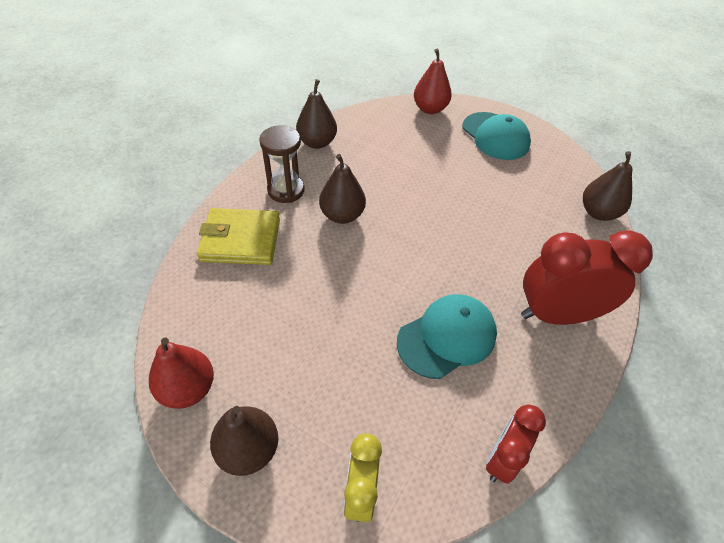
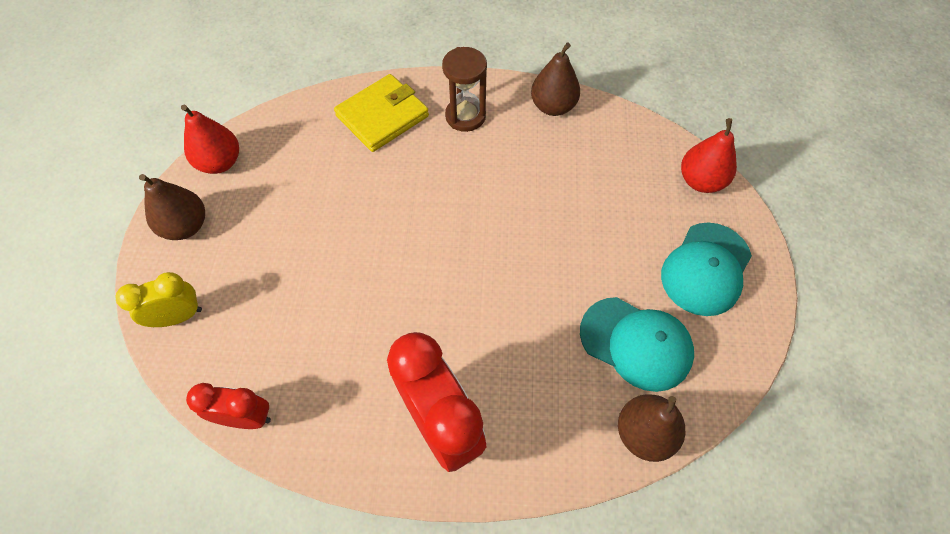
camera: 65 degrees right, 10 degrees up
yellow wallet [197,208,280,265] -> yellow wallet turned 75 degrees clockwise [334,74,429,152]
brown pear [319,154,366,224] -> none
turquoise cap [397,294,497,379] -> turquoise cap moved to [580,297,694,392]

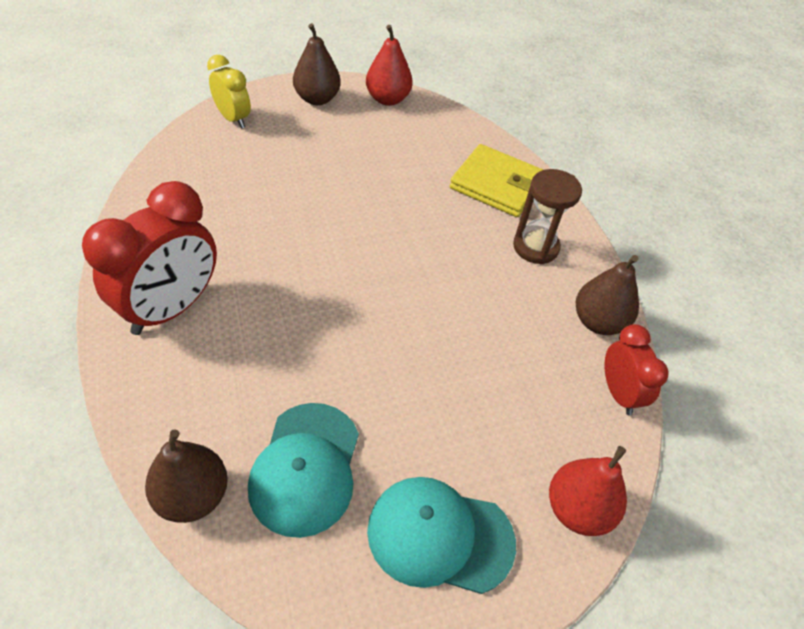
camera: 65 degrees right, 10 degrees down
red clock [186,383,271,429] -> red clock moved to [605,324,668,416]

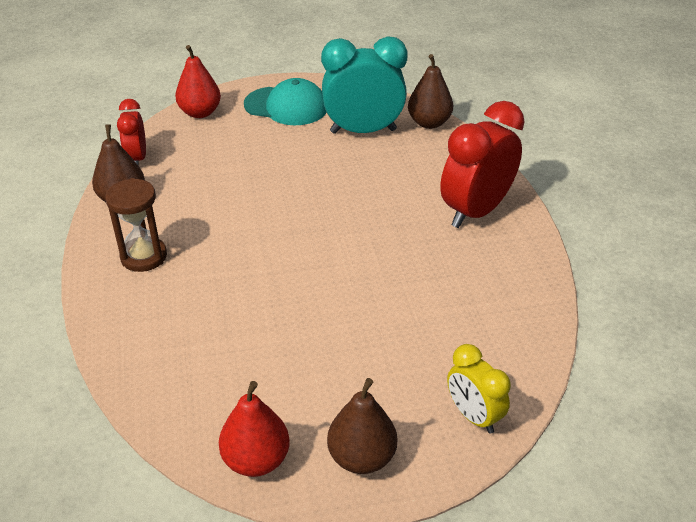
camera: 170 degrees left, 10 degrees down
turquoise cap [248,403,359,538] -> turquoise clock [321,36,408,134]
yellow wallet [450,144,543,217] -> none

